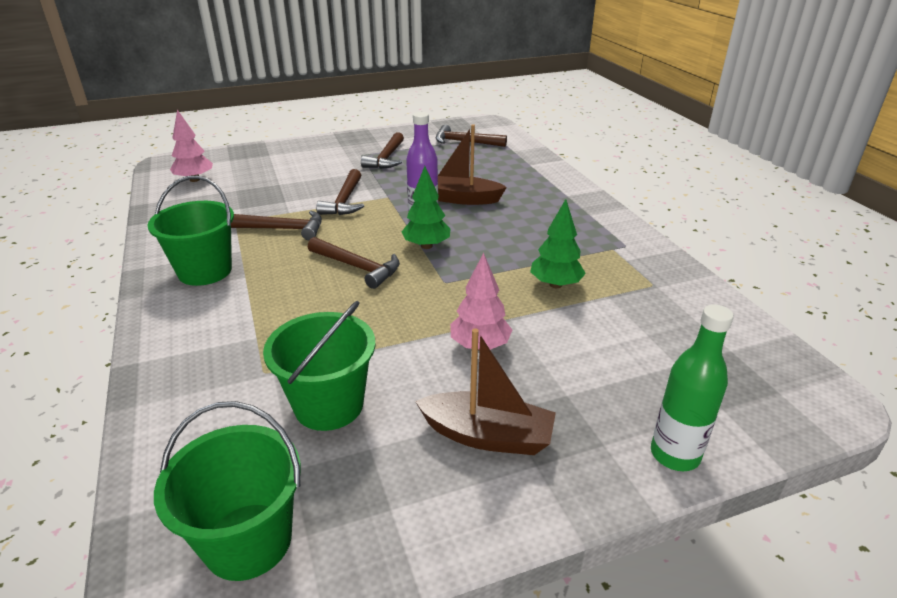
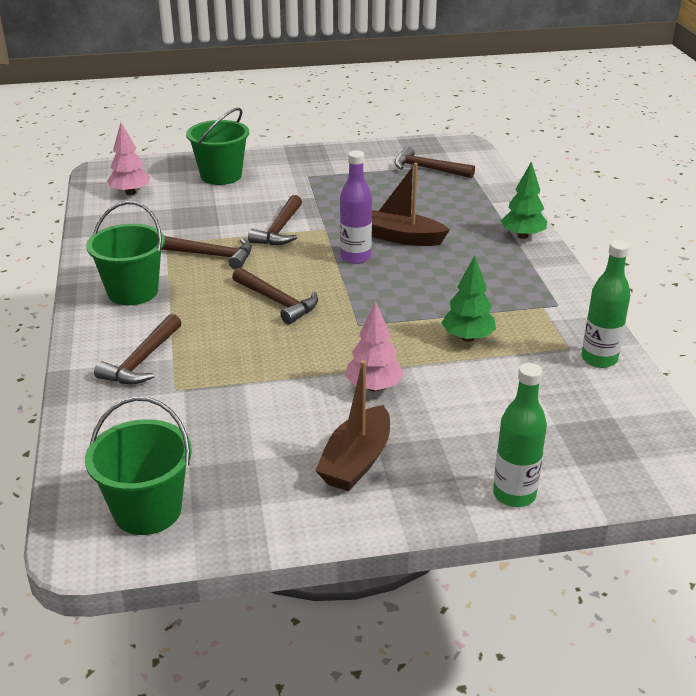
camera: 10 degrees right, 0 degrees up
green bucket [263,301,375,431] -> green bucket moved to [186,108,249,185]
brown hammer [361,132,404,169] -> brown hammer moved to [94,314,181,384]
green tree [401,166,451,249] -> green tree moved to [501,161,547,239]
brown boat [415,329,556,455] -> brown boat turned 90 degrees clockwise [315,360,390,491]
none -> green bottle [581,240,630,368]

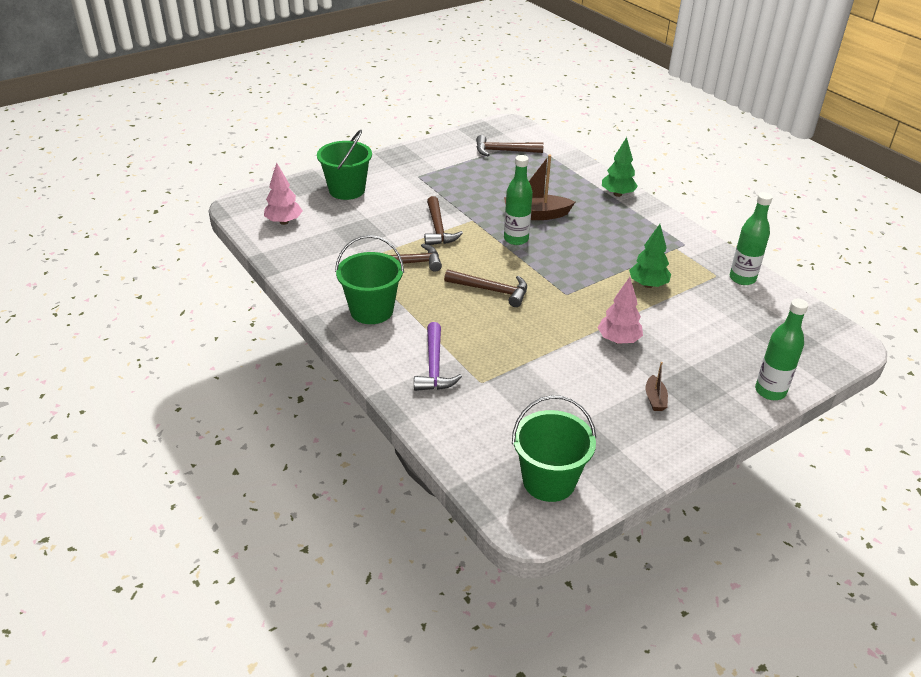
camera: 25 degrees left, 5 degrees up
brown hammer [94,314,181,384] -> purple hammer [414,322,462,391]
brown boat [315,360,390,491] -> brown boat [646,362,668,411], size x0.52
purple bottle [340,150,372,264] -> green bottle [504,155,533,245]

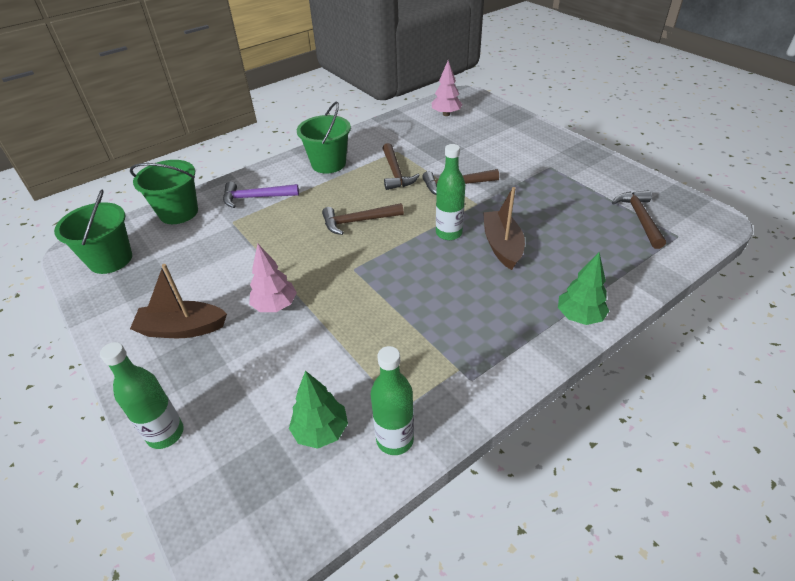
camera: 90 degrees right, 5 degrees up
green bucket [317,130,372,200] -> green bucket moved to [130,160,198,224]
brown hammer [444,269,527,307] -> brown hammer turned 60 degrees clockwise [322,203,404,235]
green tree [629,224,671,288] -> green tree moved to [289,371,348,449]
brown boat [646,362,668,411] -> brown boat [130,264,227,338], size x1.93

